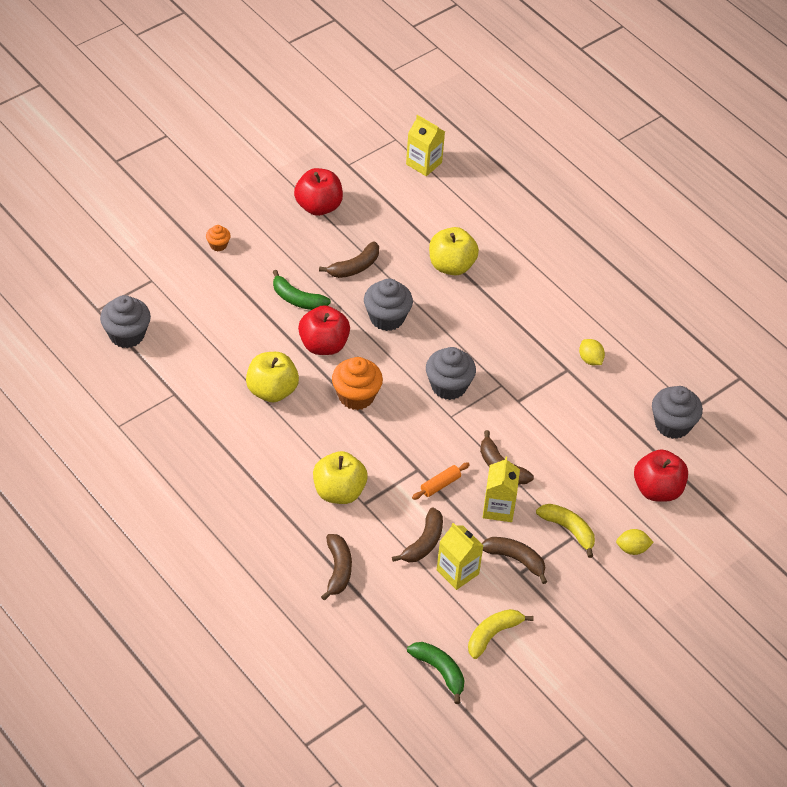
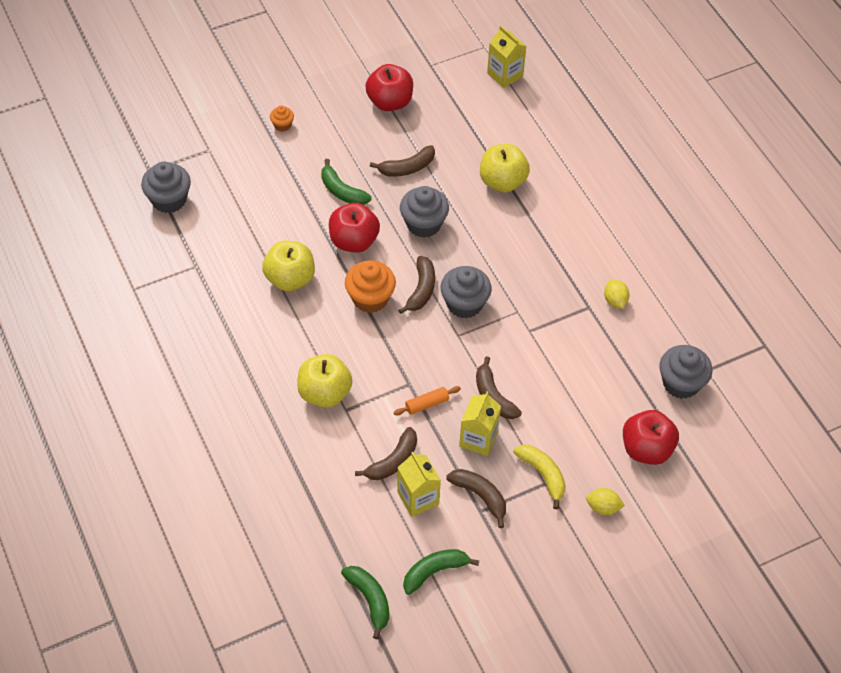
camera: 15 degrees right, 5 degrees up
brown banana [321,534,352,600] -> brown banana moved to [398,256,435,314]
yellow banana [468,609,534,659] -> green banana [403,549,479,595]

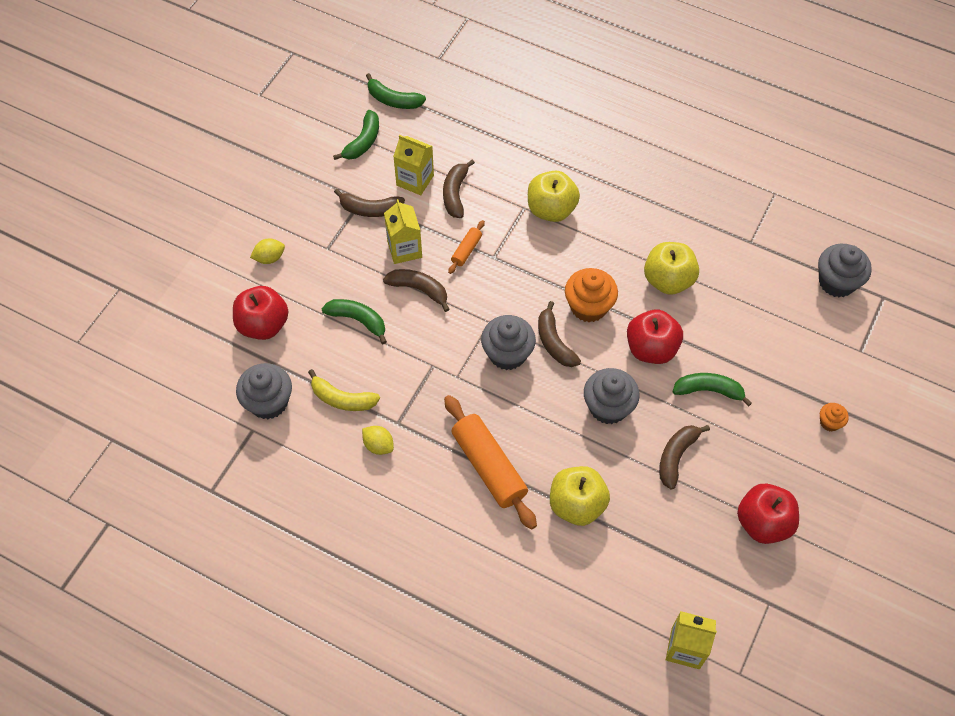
camera: 145 degrees right, 5 degrees up
yellow banana [513,445,566,509] -> yellow banana moved to [308,369,380,411]
none -> green banana [322,299,387,344]
none -> orange rolling pin [444,395,537,530]

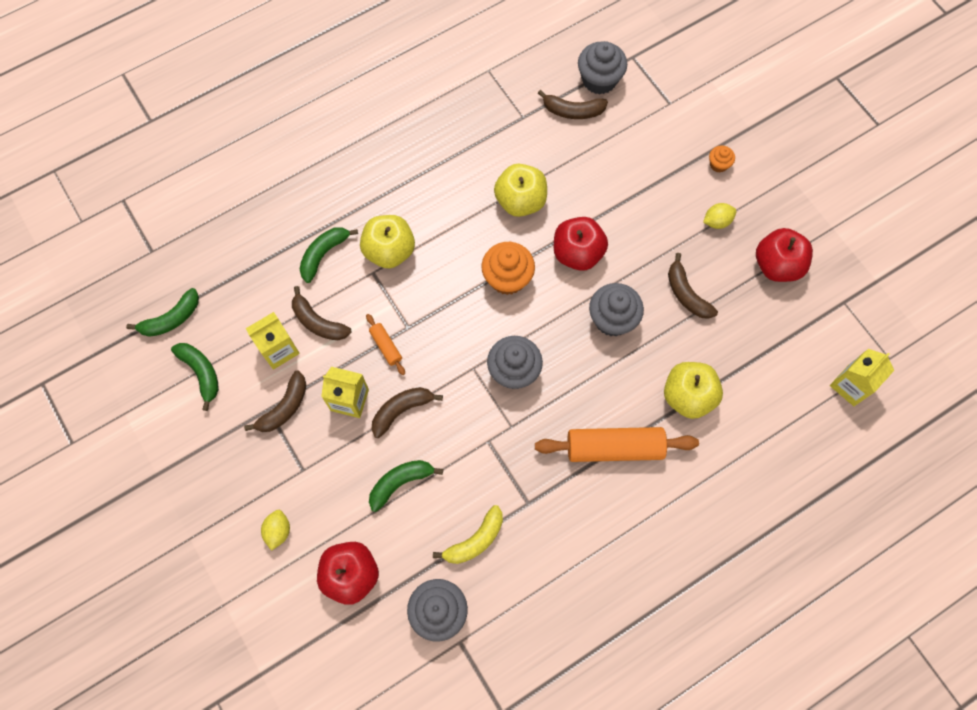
camera: 60 degrees left, 10 degrees up
yellow lemon [362,426,394,455] -> yellow lemon moved to [703,203,737,229]
brown banana [538,301,581,367] -> brown banana moved to [538,90,608,119]
green banana [672,373,752,407] -> green banana moved to [299,227,358,283]

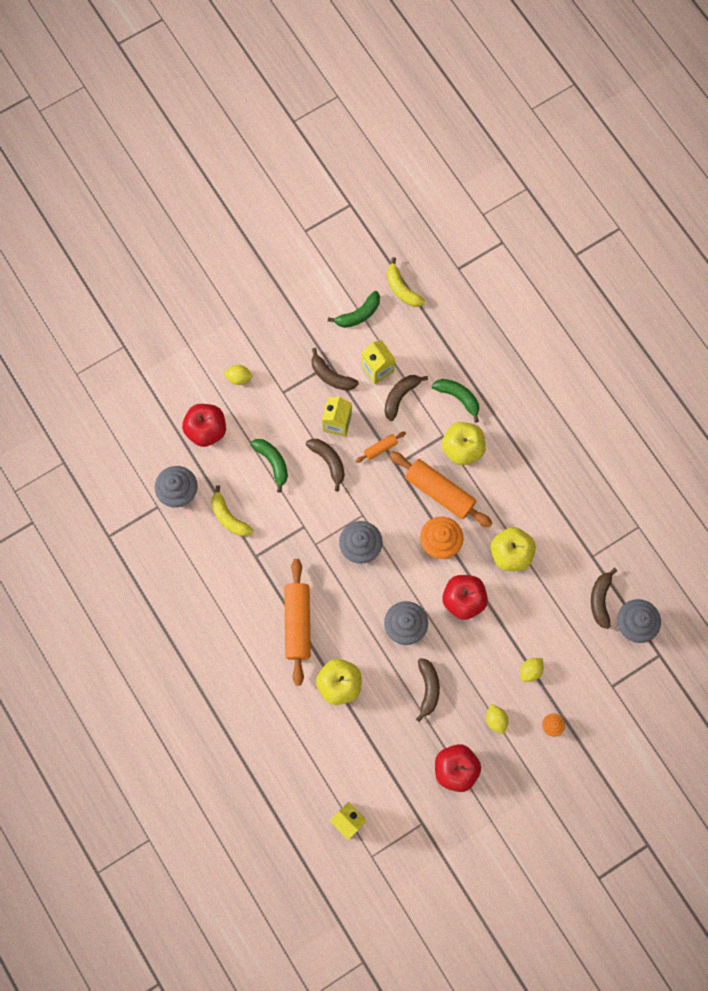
camera: 90 degrees right, 5 degrees up
green banana [126,288,199,337] -> yellow banana [387,257,425,307]
brown banana [668,253,718,319] -> brown banana turned 120 degrees clockwise [416,658,440,722]
none -> orange rolling pin [389,451,492,527]
none -> yellow lemon [520,658,544,682]

